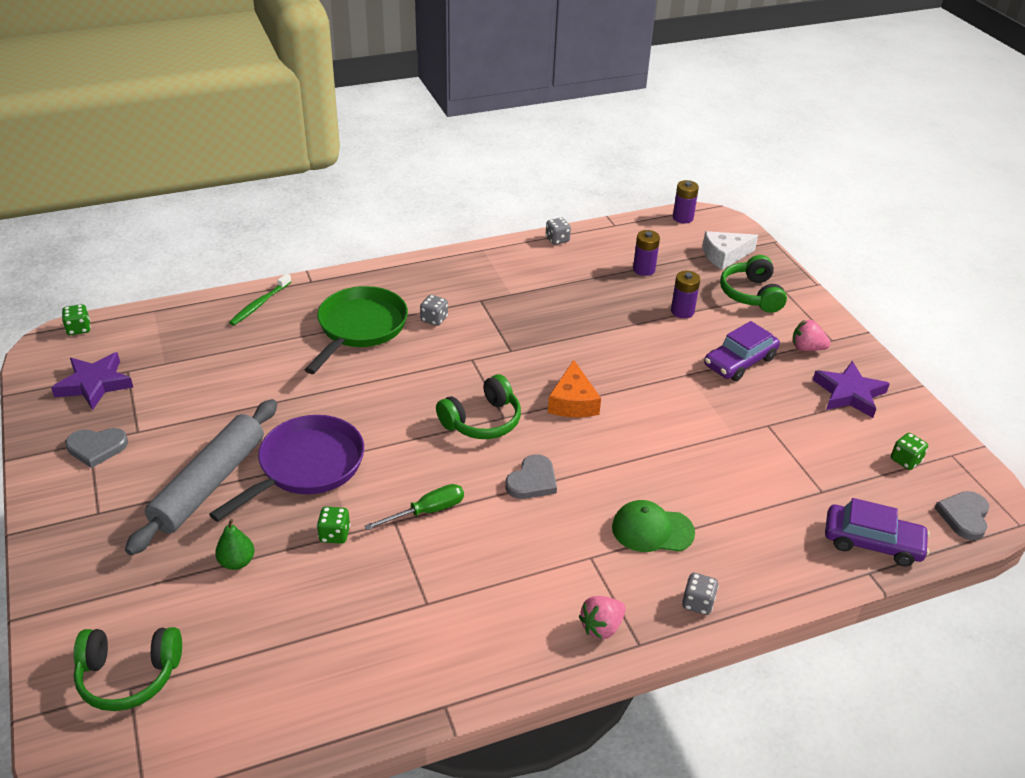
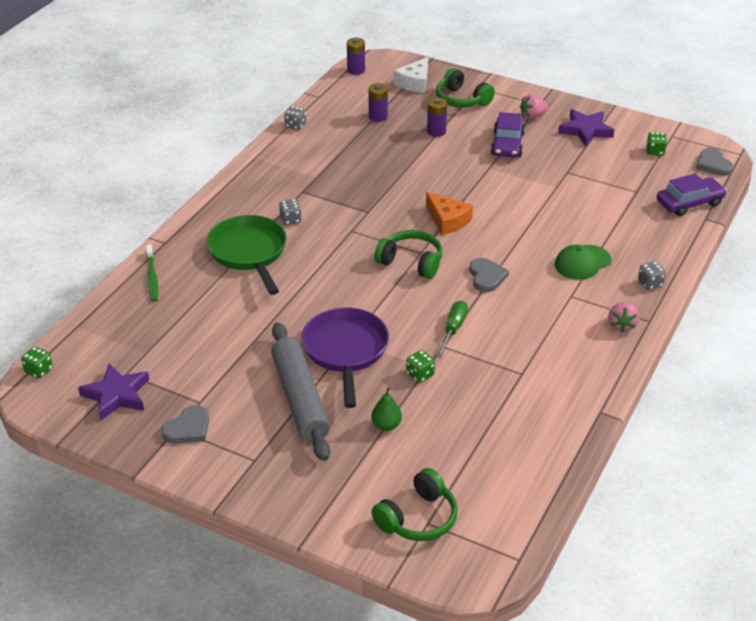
camera: 40 degrees left, 0 degrees up
green headphones [436,374,521,439] -> green headphones turned 75 degrees counterclockwise [374,230,442,279]

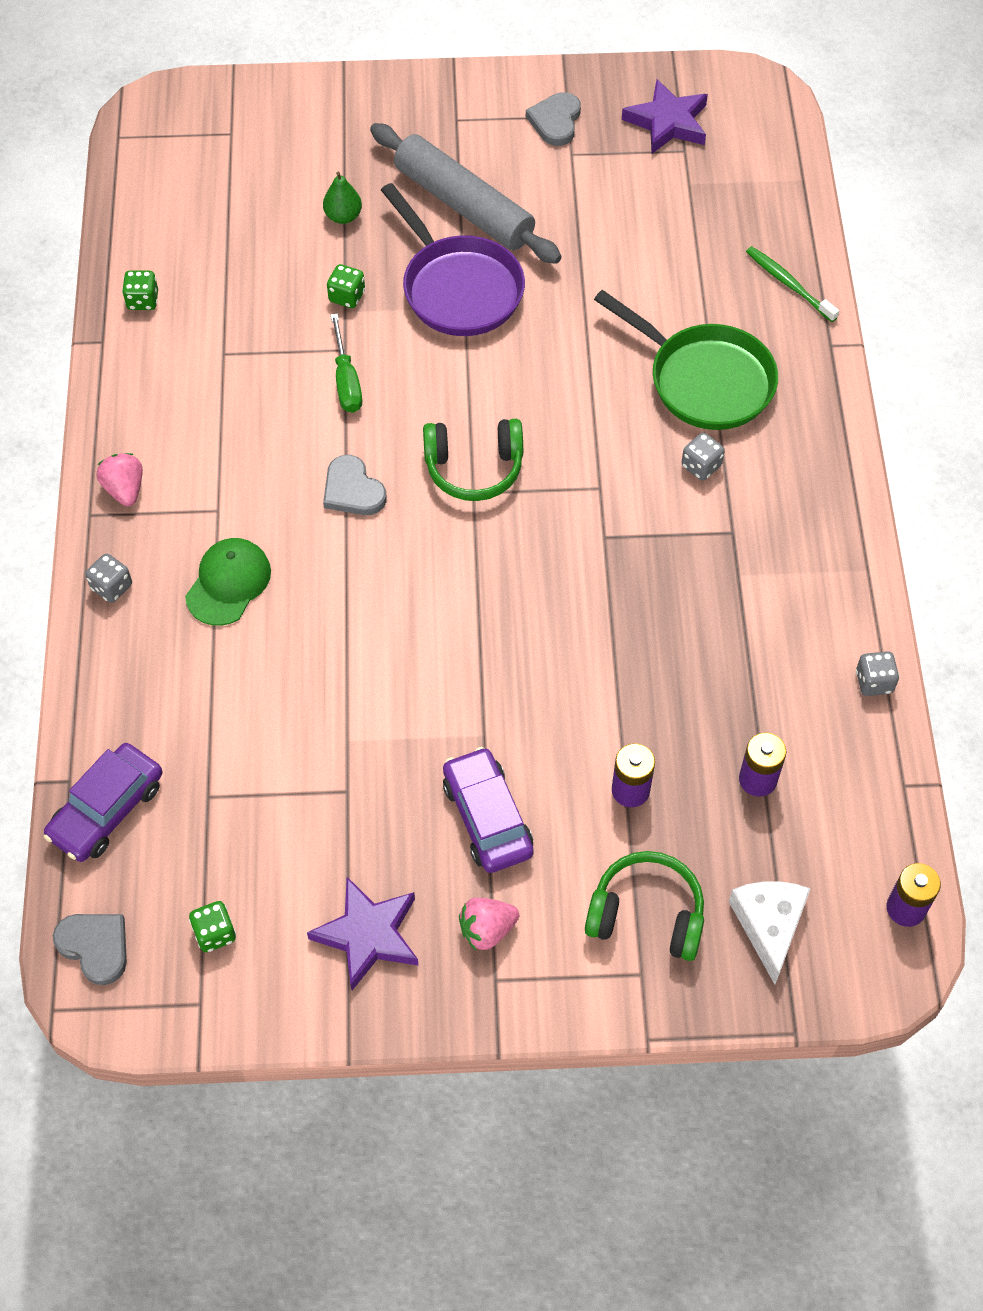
camera: 150 degrees right, 20 degrees up
green dice [21,346,53,378] -> green dice moved to [122,271,158,310]
green headphones [371,468,458,541] -> none
orange cheese [426,192,473,235] -> none
pink strawberry [520,94,548,119] -> pink strawberry turned 150 degrees counterclockwise [459,898,519,950]

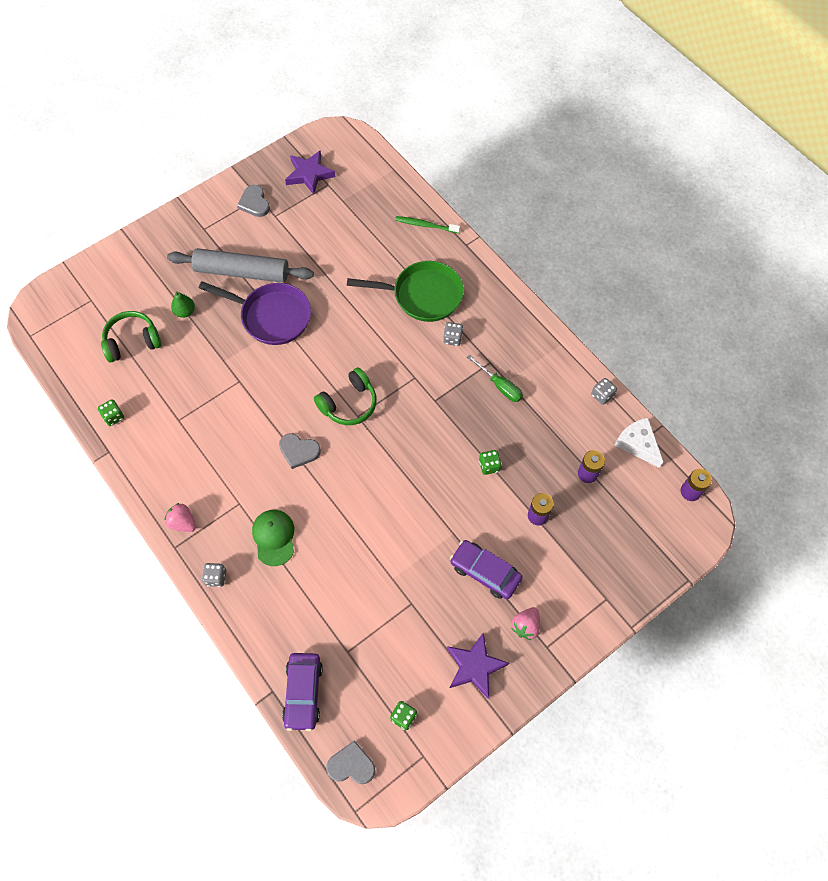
camera: 35 degrees left, 5 degrees up
green dice [327,264,365,308] -> green dice moved to [479,450,502,475]
green screwdriver [331,313,362,413] -> green screwdriver moved to [467,354,523,402]
green headphones [585,851,704,961] -> green headphones moved to [101,311,161,363]
white cheese [729,881,811,985] -> white cheese moved to [615,417,663,468]

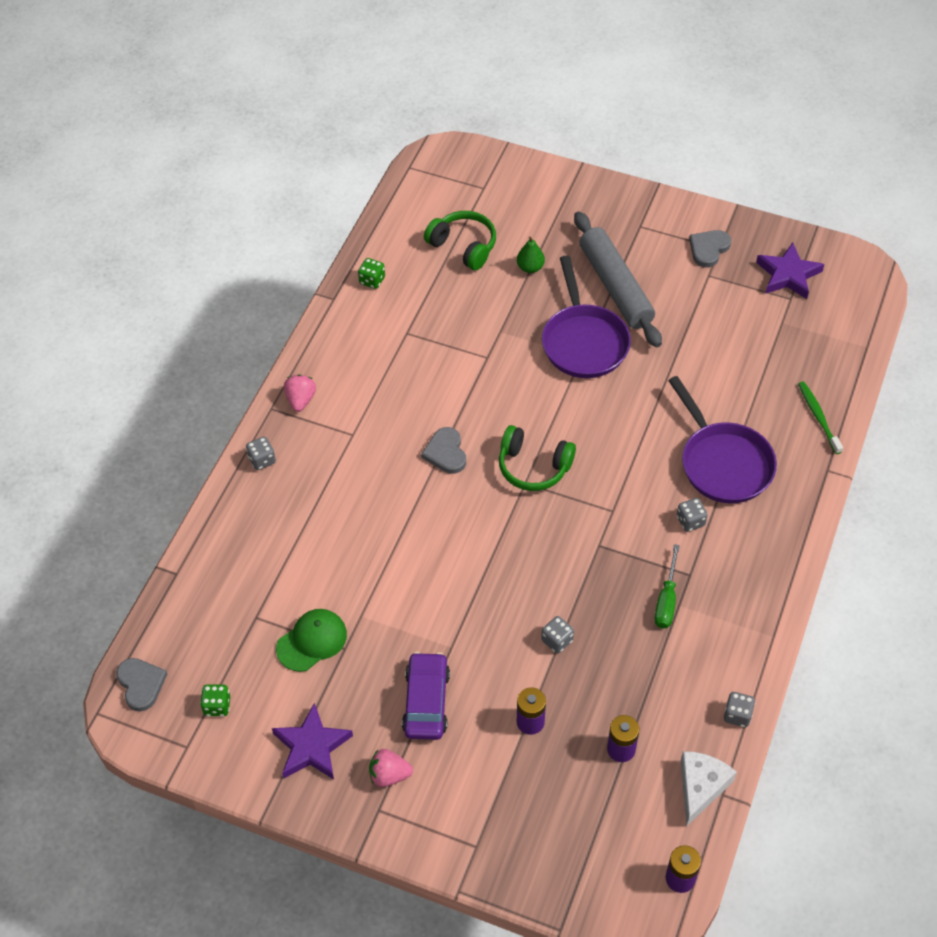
camera: 60 degrees right, 10 degrees down
green cap [252,510,294,566] -> green cap moved to [276,609,347,672]
purple car [282,653,323,731] -> none
green pan [347,261,464,322] -> purple pan [668,376,777,503]
green dice [479,450,502,475] -> grey dice [541,616,574,653]

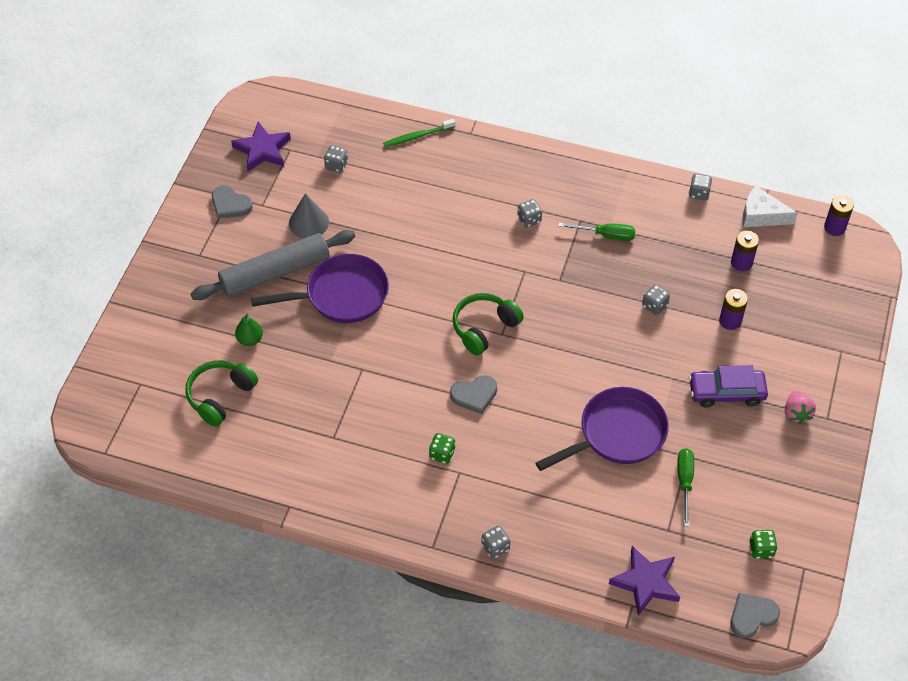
camera: 95 degrees left, 0 degrees up
purple star [272,703,353,780] -> purple star moved to [609,546,680,616]
green cap [276,609,347,672] -> green screwdriver [678,448,694,527]
pink strawberry [284,374,316,412] -> none
green dice [358,258,385,289] -> green dice moved to [429,433,455,464]
green headphones [499,425,576,491] -> green headphones turned 150 degrees counterclockwise [453,293,524,356]
purple pan [668,376,777,503] -> purple pan moved to [536,387,669,471]
none -> grey cone [289,194,329,238]
none -> grey dice [324,145,348,173]

